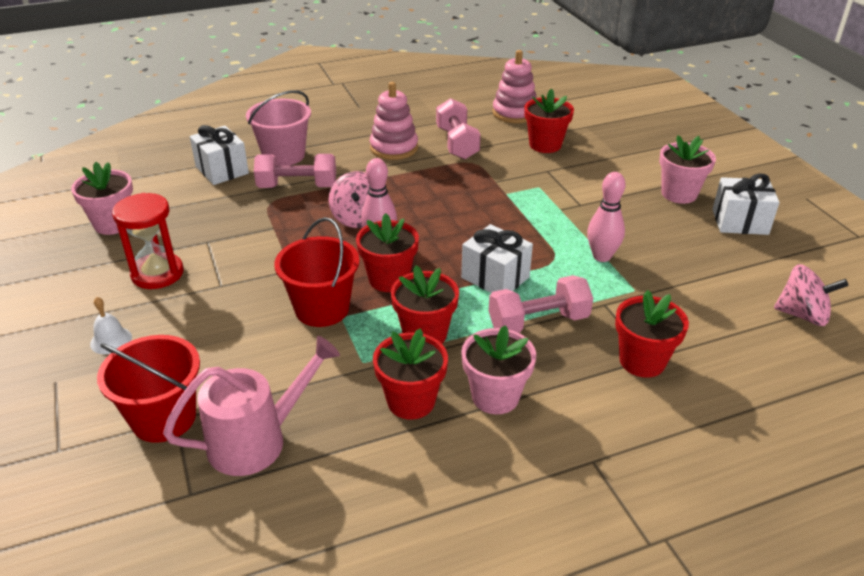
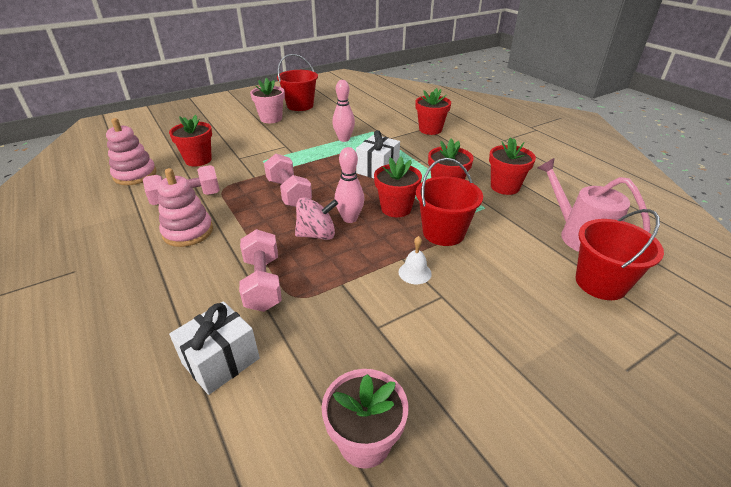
camera: 100 degrees left, 0 degrees up
white bell [90,297,132,355] -> white bell moved to [399,236,432,284]
red hourglass [112,193,184,289] -> none
pink bucket [246,90,311,166] -> none
pink flower pot [461,325,536,414] -> none
pink dumbbell [489,275,593,333] -> pink dumbbell moved to [264,154,312,207]
white gift [712,173,780,235] -> red bucket [277,54,318,111]
pink spinning top [774,264,849,326] -> none

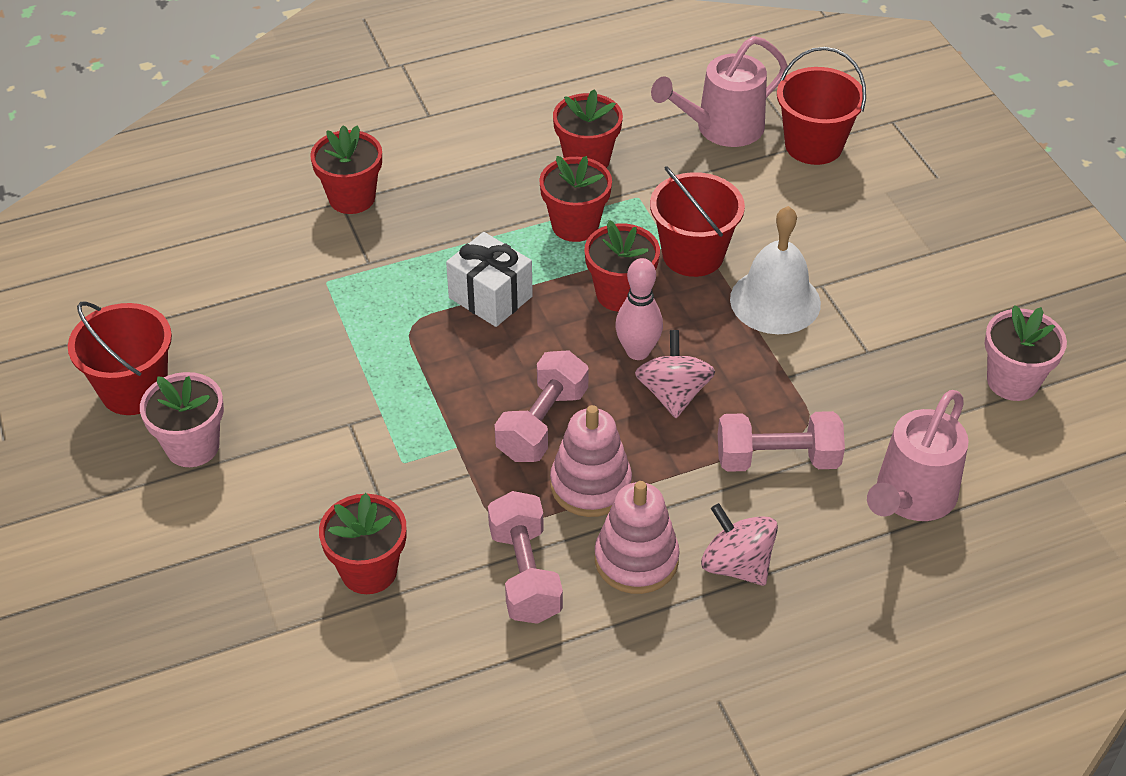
camera: 80 degrees left, 10 degrees up
pink stacking toy [106,118,157,185] -> pink stacking toy moved to [550,405,632,517]
white gift [169,301,260,395] -> pink watering can [867,390,969,521]
pink dumbbell [264,154,312,207] -> pink dumbbell turned 45 degrees counterclockwise [495,350,589,462]
pink bowling pin [332,80,355,142] -> none
white bell [399,236,432,284] -> white bell [730,206,821,334], size x2.03
none -> pink spinning top [701,503,778,586]

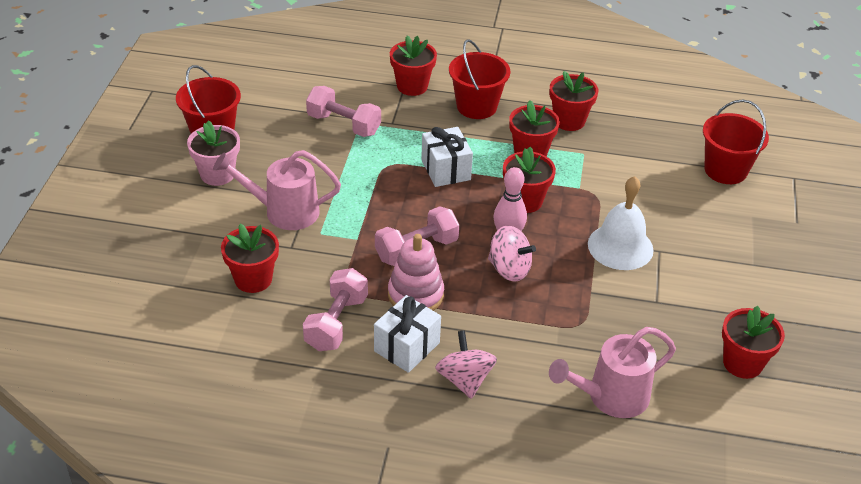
camera: 30 degrees right, 5 degrees down
pink stacking toy [595,481,680,594] -> white gift [374,295,441,373]
pink spinning top [635,330,715,418] -> pink spinning top turned 90 degrees clockwise [488,226,536,282]
red bucket [650,166,745,277] -> red bucket moved to [449,39,510,119]
pink watering can [651,36,788,147] -> pink watering can moved to [213,150,341,230]
pink dumbbell [718,411,845,472] -> pink dumbbell moved to [306,86,381,137]
pink flower pot [985,305,1067,401] -> red flower pot [722,306,785,379]

